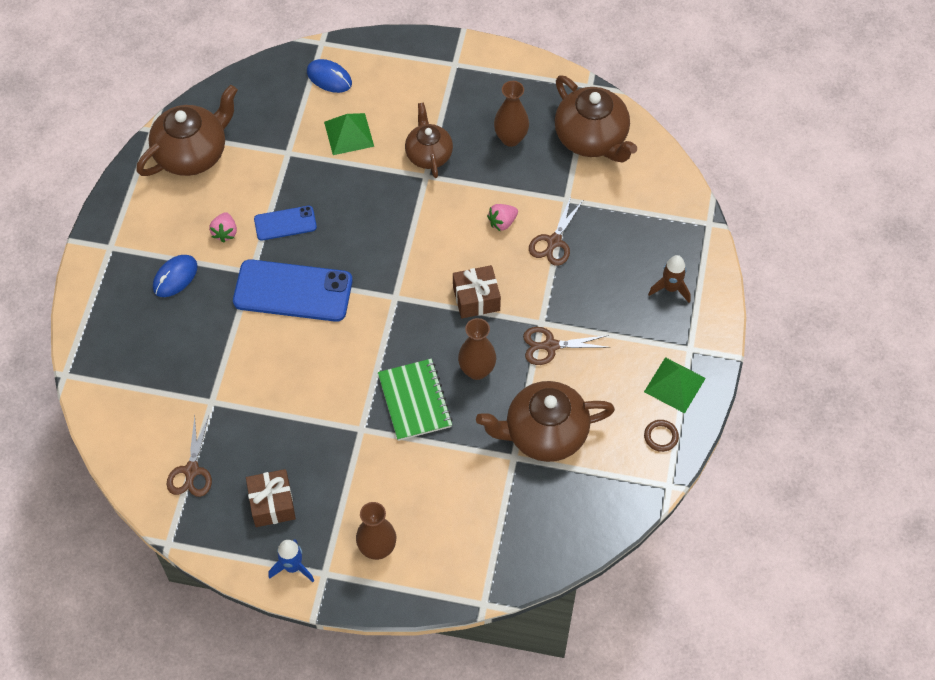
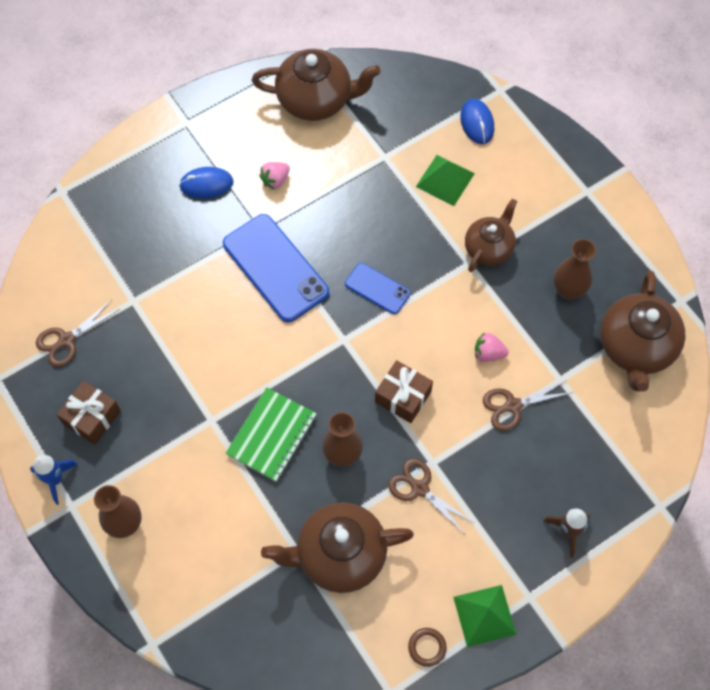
camera: 45 degrees right, 5 degrees up
blue phone [254,206,317,241] -> blue phone moved to [345,263,411,314]
brown teapot [476,381,615,462] -> brown teapot turned 45 degrees counterclockwise [261,502,414,593]

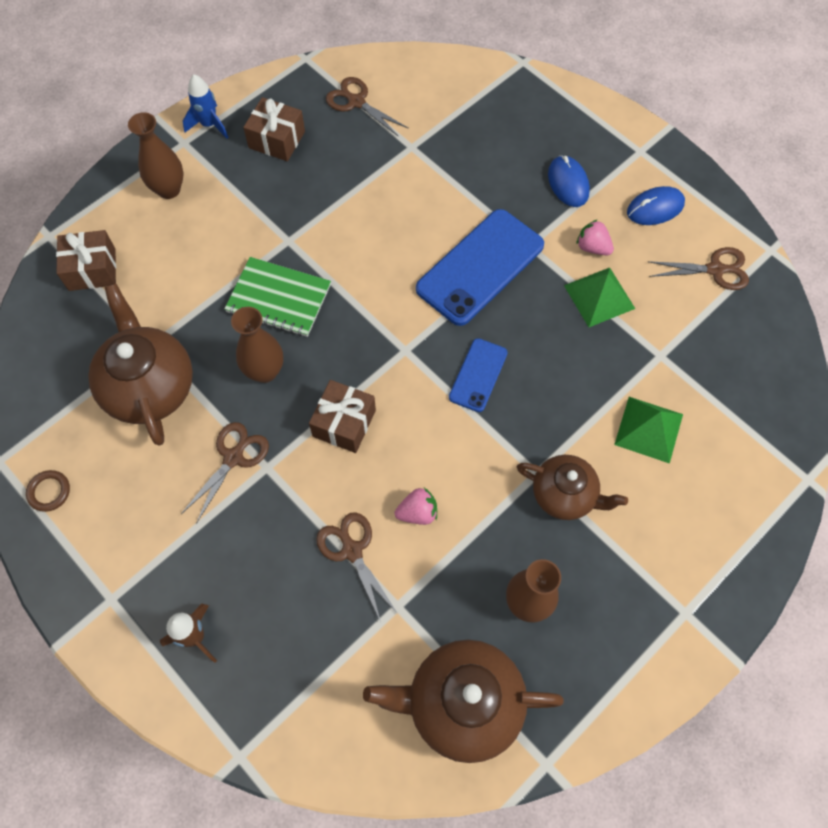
camera: 80 degrees right, 0 degrees up
brown teapot [252,49,381,121] -> brown scissors [648,247,749,290]
green pyramid [453,585,517,647] -> green pyramid moved to [564,268,635,327]
blue mouse [460,99,494,144] -> blue mouse moved to [627,186,685,225]
pink strawberry [475,332,509,362] -> pink strawberry turned 75 degrees clockwise [395,488,437,525]
none -> brown gift [56,230,116,291]

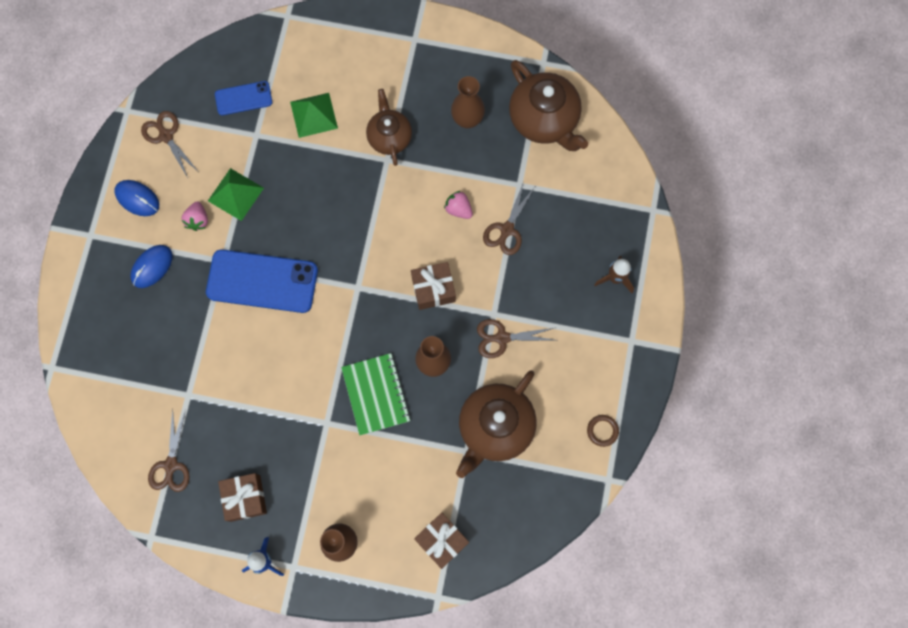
camera: 125 degrees left, 10 degrees up
blue phone [449,338,508,412] -> blue phone moved to [215,81,272,116]

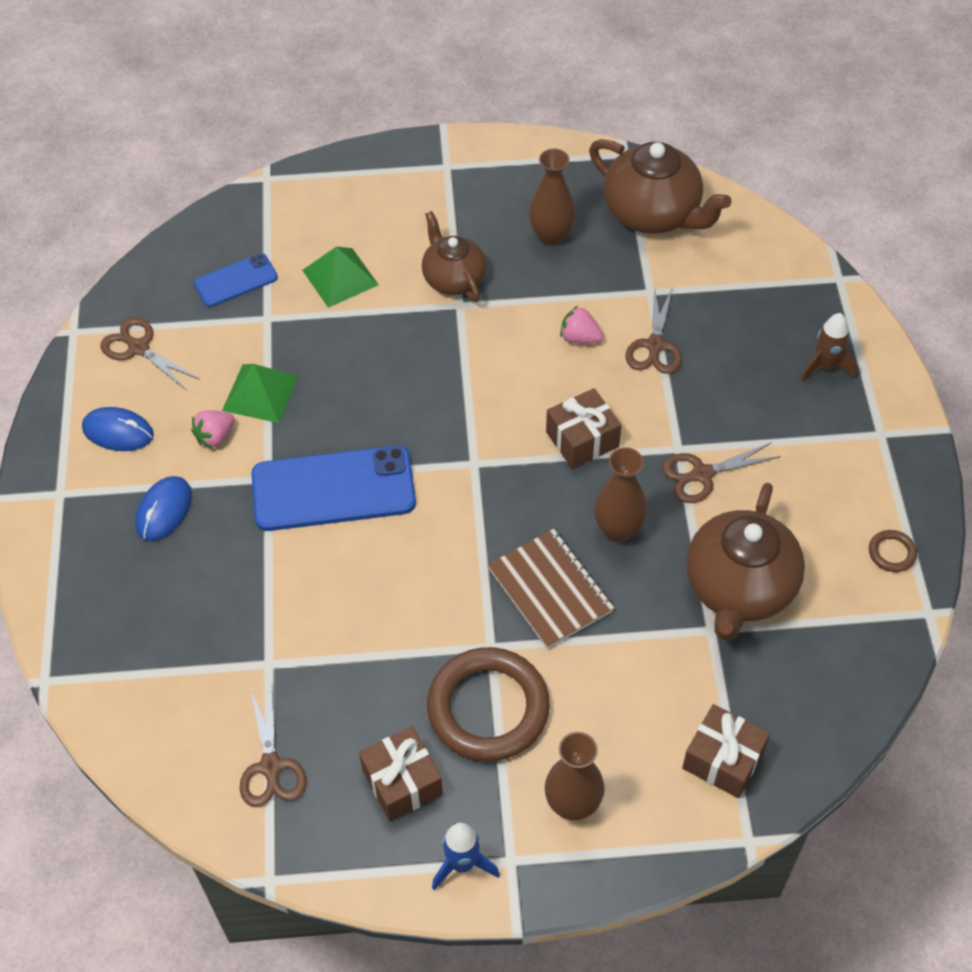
camera: 15 degrees left, 20 degrees down
pink strawberry [182,201,208,231] -> pink strawberry turned 60 degrees clockwise [191,410,235,448]
green notebook [341,353,411,435] -> brown notebook [488,529,614,649]
none -> brown ring [427,647,550,761]

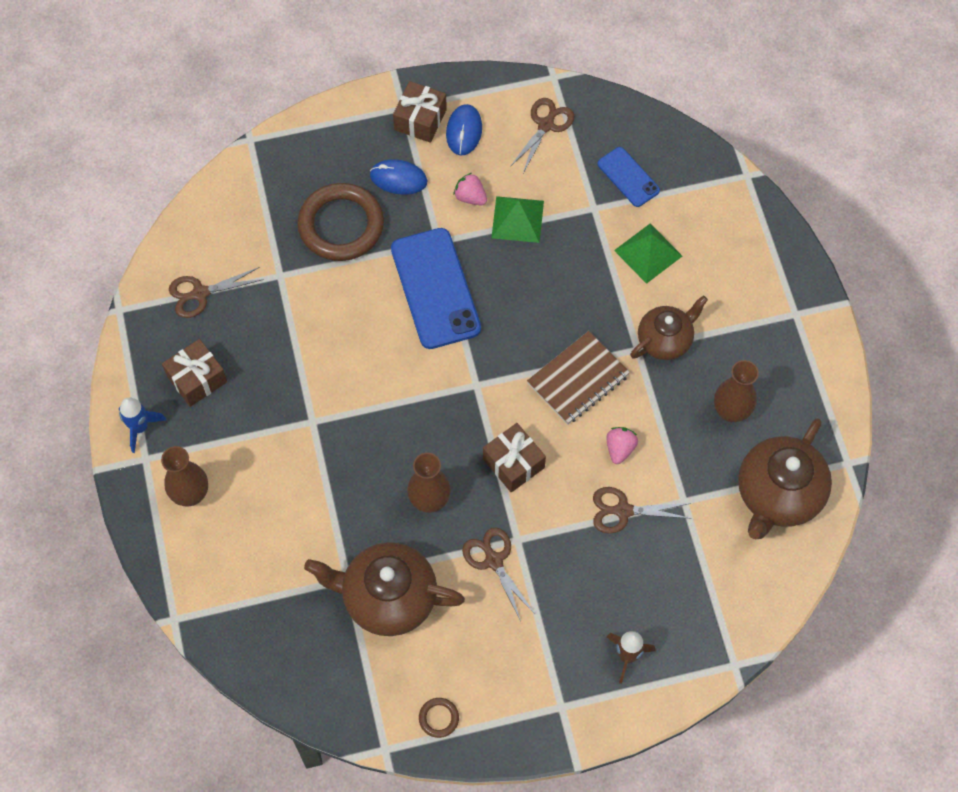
camera: 80 degrees right, 10 degrees up
brown ring [427,647,550,761] -> brown ring moved to [297,183,384,261]
brown notebook [488,529,614,649] -> brown notebook moved to [527,331,630,425]
brown gift [682,704,770,798] -> brown gift moved to [393,81,447,143]

